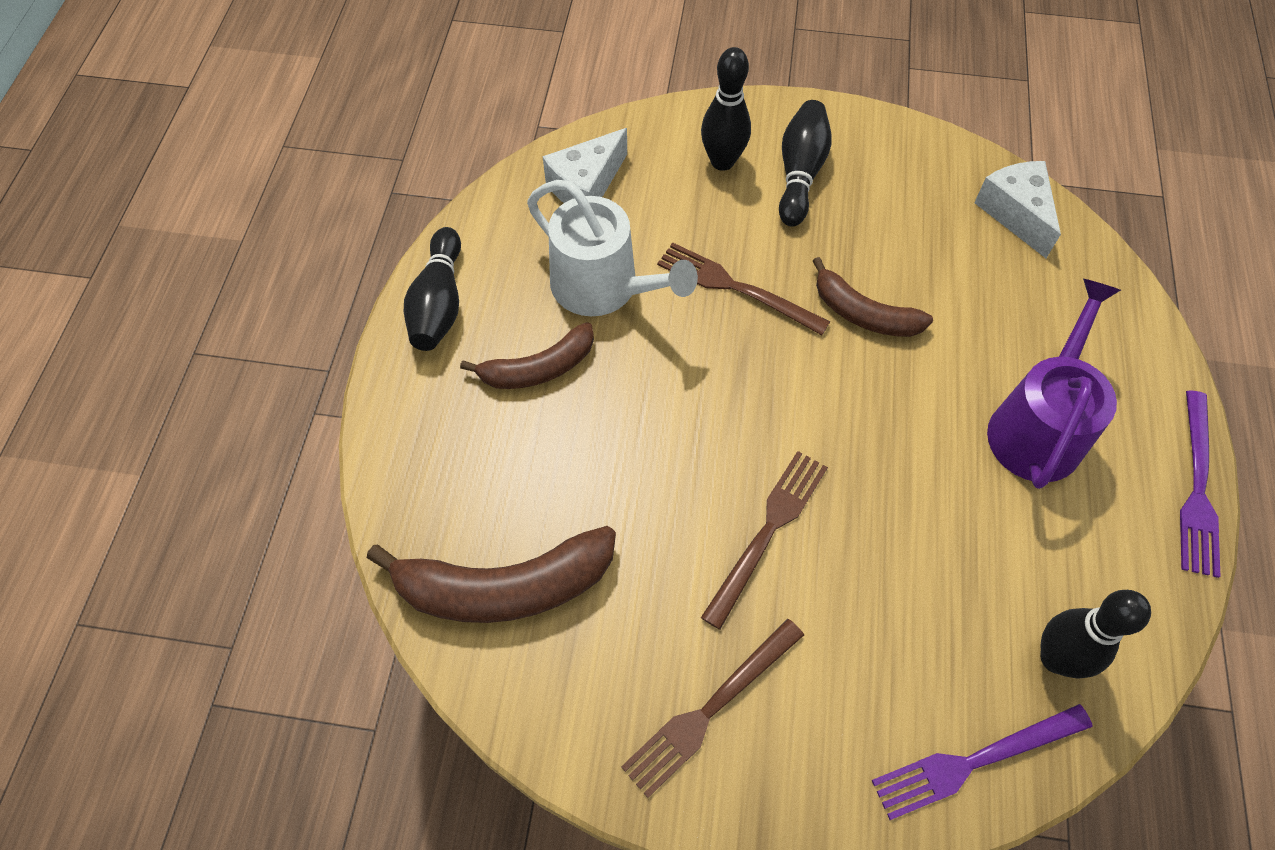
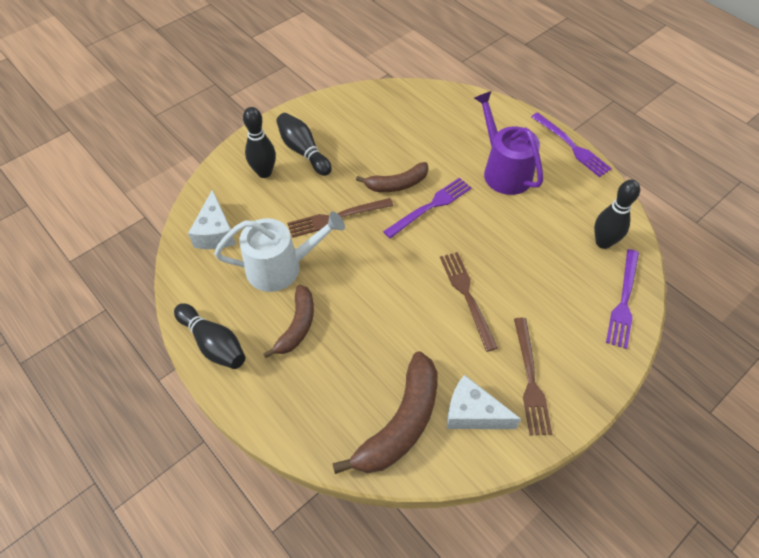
camera: 50 degrees left, 5 degrees down
white cheese [974,161,1061,258] -> white cheese moved to [447,375,521,429]
none -> purple fork [383,178,472,239]

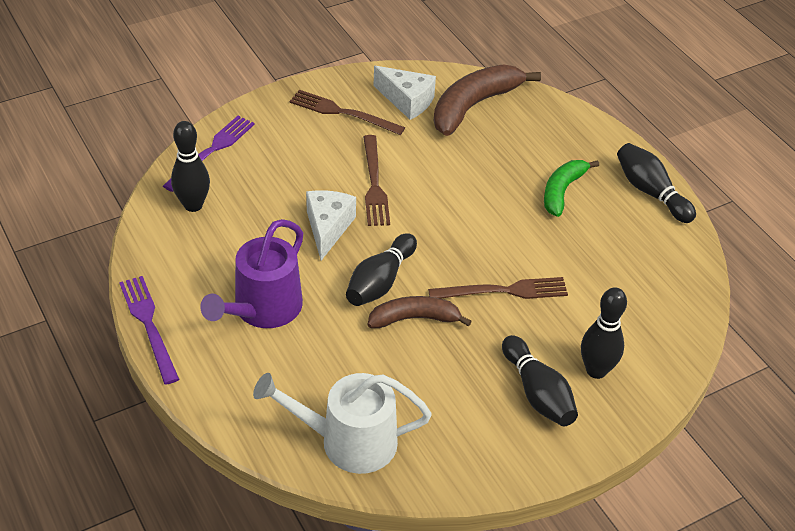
camera: 170 degrees left, 10 degrees down
white cheese [188,190,236,249] -> white cheese moved to [306,190,356,261]
white watering can [214,212,345,292] -> white watering can moved to [253,373,432,474]
brown banana [263,285,314,358] -> green banana [544,160,599,217]
purple fork [383,178,472,239] -> black bowling pin [346,233,417,306]
purple watering can [474,91,543,195] -> purple watering can turned 45 degrees clockwise [200,219,303,328]
brown fork [514,318,552,436] -> brown fork turned 75 degrees counterclockwise [290,90,405,135]

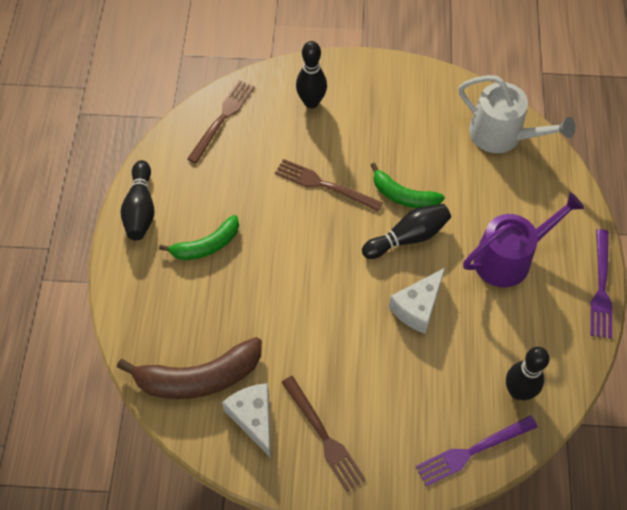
camera: 145 degrees left, 15 degrees up
brown fork [363,135,390,226] -> brown fork moved to [187,80,255,164]
brown banana [368,296,472,328] -> green banana [370,163,445,208]
black bowling pin [502,335,578,426] -> none

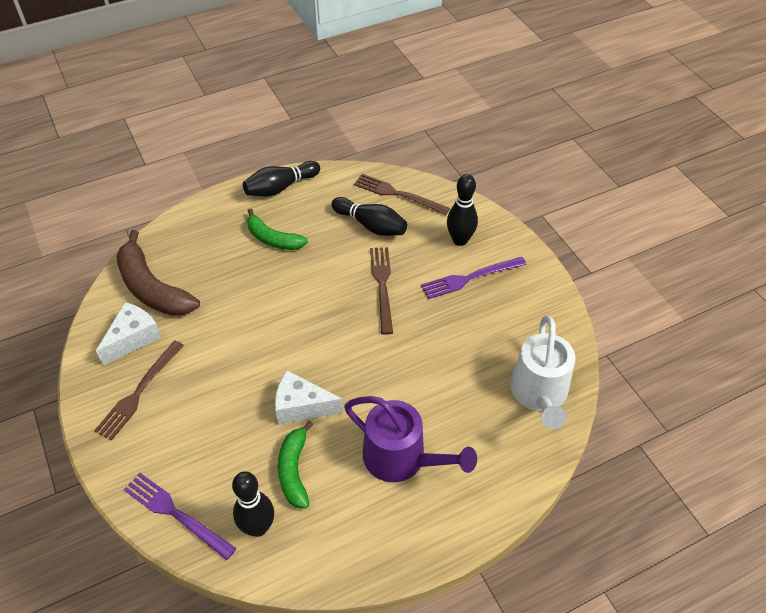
camera: 60 degrees right, 10 degrees down
brown fork [187,80,255,164] -> brown fork turned 150 degrees counterclockwise [354,174,450,215]
black bowling pin [362,204,451,259] -> black bowling pin moved to [332,197,407,236]
green banana [370,163,445,208] -> green banana moved to [278,421,314,509]
purple fork [591,229,612,339] -> purple fork moved to [421,257,527,299]

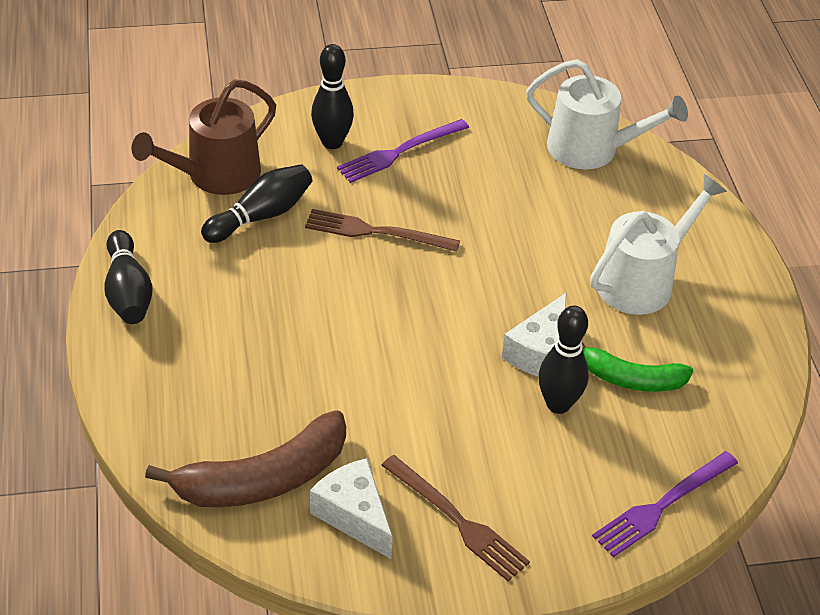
camera: 75 degrees left, 5 degrees down
black bowling pin [232,471,274,537] -> black bowling pin moved to [538,306,589,414]
green banana [247,209,308,250] -> none
purple watering can [344,396,477,482] -> white watering can [590,174,727,315]
brown fork [354,174,450,215] -> brown watering can [132,79,276,195]
purple fork [421,257,527,299] -> purple fork turned 60 degrees clockwise [337,119,469,183]

